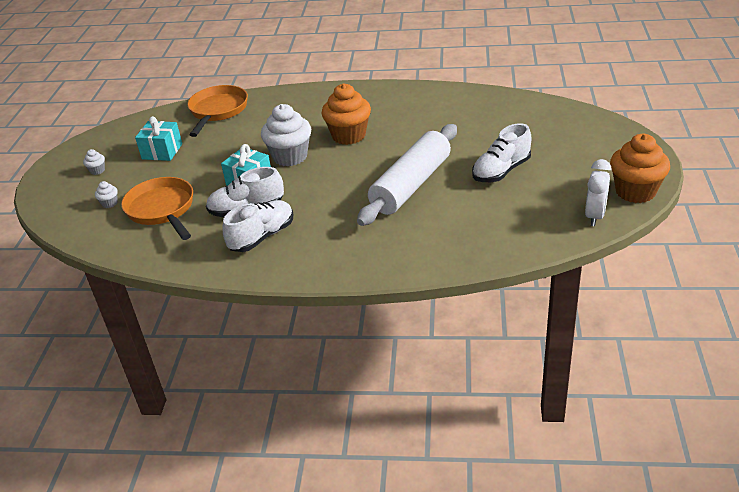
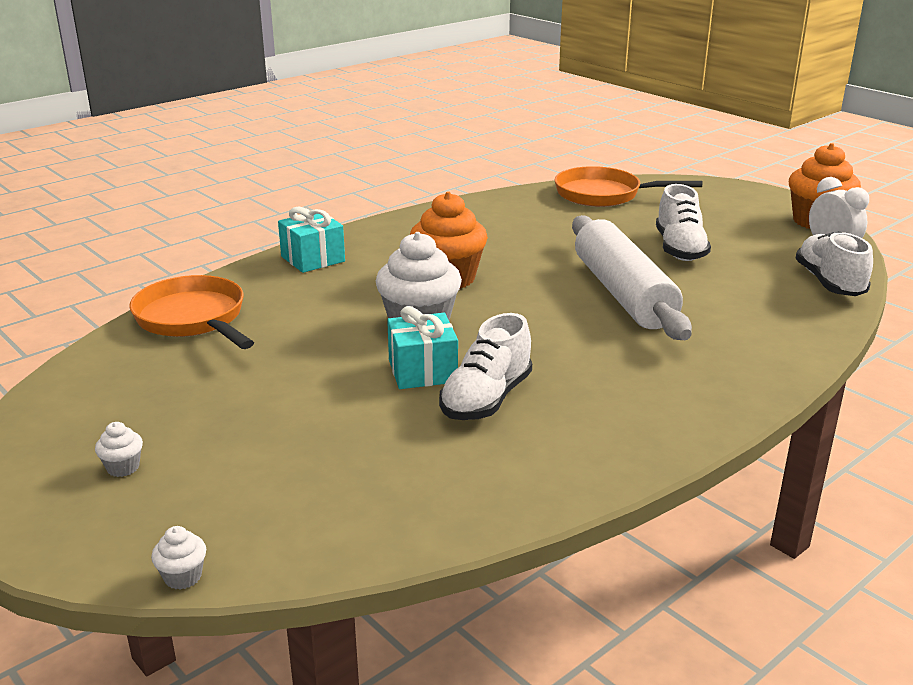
camera: 50 degrees left, 10 degrees down
white cupcake [95,181,118,208] -> white cupcake moved to [151,526,206,590]
orange pan [121,177,193,240] -> orange pan moved to [555,166,703,207]
turquoise gift [135,116,182,161] -> turquoise gift moved to [278,207,345,273]
white shoe [222,200,293,252] -> white shoe moved to [795,231,873,296]

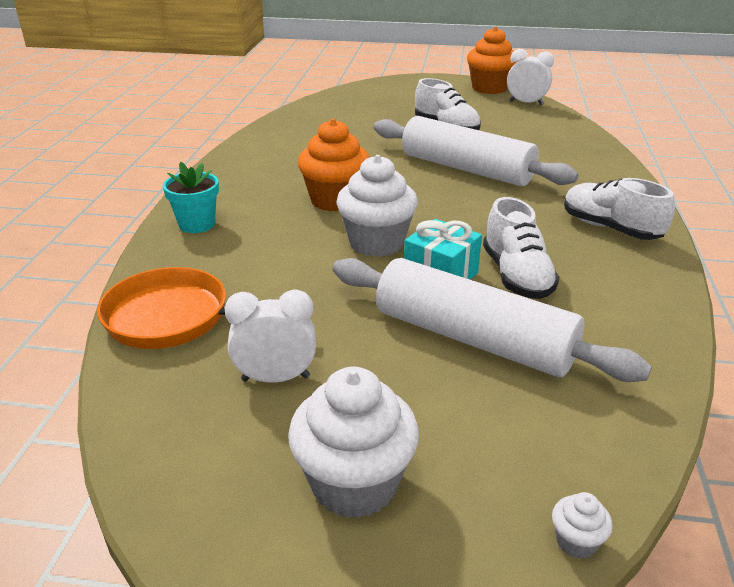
camera: 40 degrees left, 5 degrees up
white cupcake [95,422,143,477] -> white cupcake [288,367,419,519], size x2.34
turquoise gift [278,207,345,273] -> turquoise flower pot [163,162,219,233]
orange pan [555,166,703,207] -> none
white shoe [795,231,873,296] -> white shoe moved to [564,178,675,240]
none -> white clock [225,289,316,383]
none -> white rolling pin [333,258,652,382]

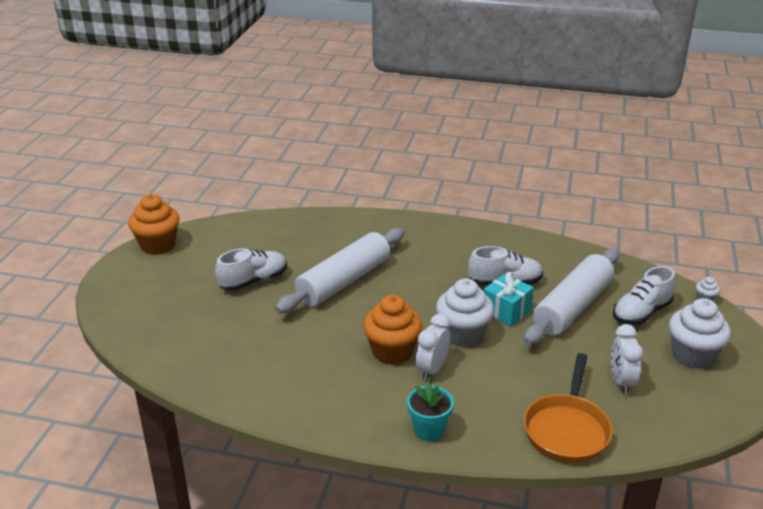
camera: 85 degrees left, 0 degrees up
white clock [507,49,554,106] -> white clock moved to [416,314,450,381]
white shoe [564,178,675,240] -> white shoe moved to [613,266,676,325]

